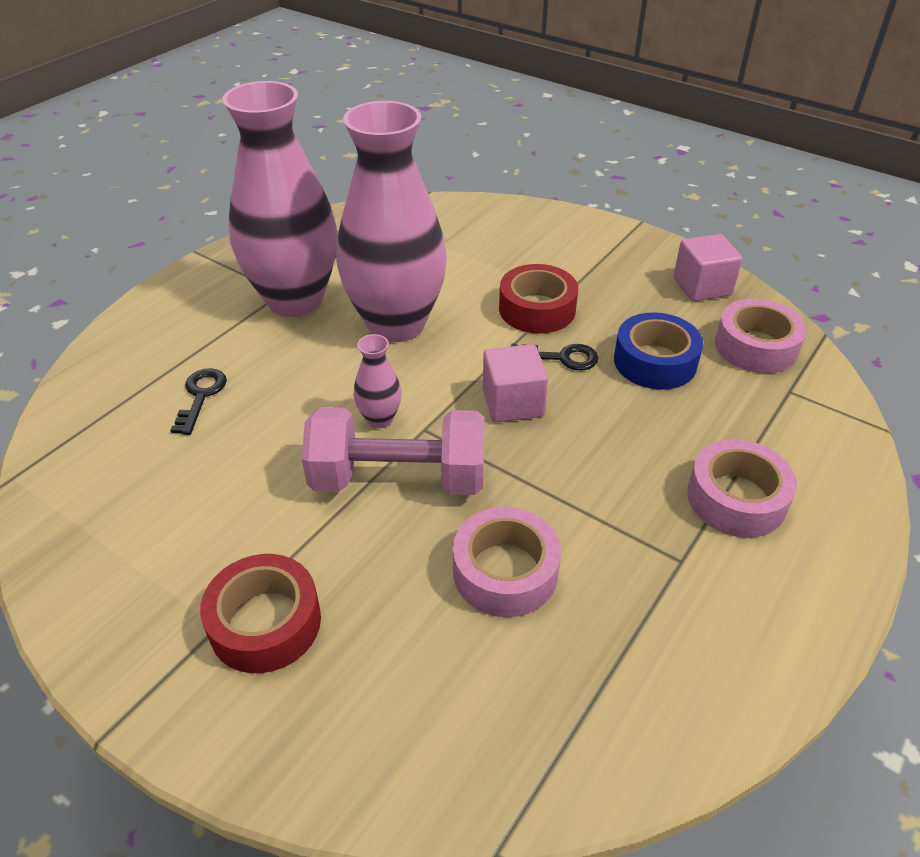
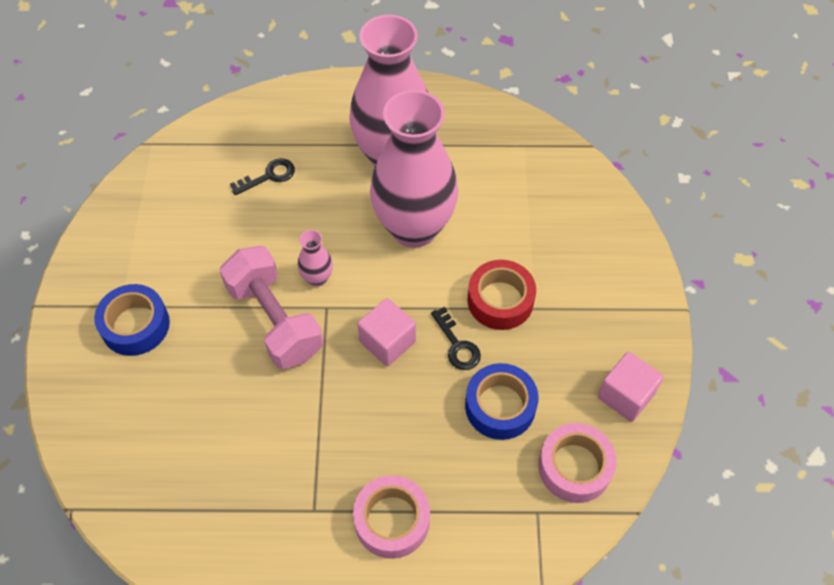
camera: 55 degrees right, 15 degrees up
red tape [200,554,321,673] -> blue tape [94,284,170,356]
pink tape [453,507,561,617] -> none

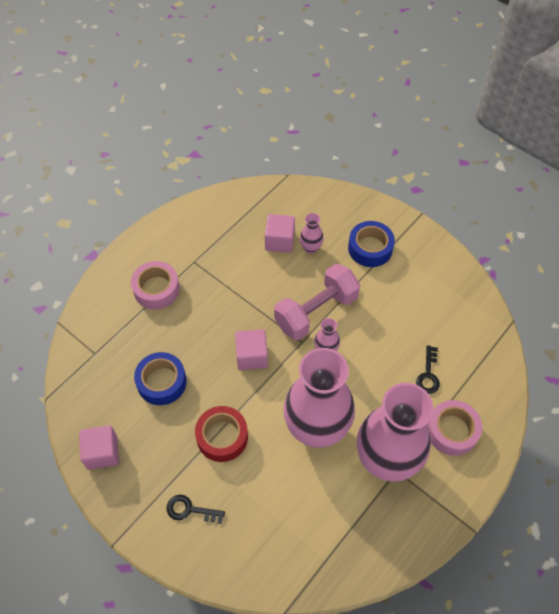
camera: 130 degrees right, 0 degrees up
pink dumbbell [219,246,323,369] -> pink dumbbell turned 45 degrees counterclockwise [274,264,360,340]
black key [431,307,481,370] -> black key moved to [167,495,225,524]
pink tape [538,423,617,503] -> pink tape moved to [427,400,482,456]
none -> pink cube [265,214,295,253]
none -> pink vase [300,213,323,254]

